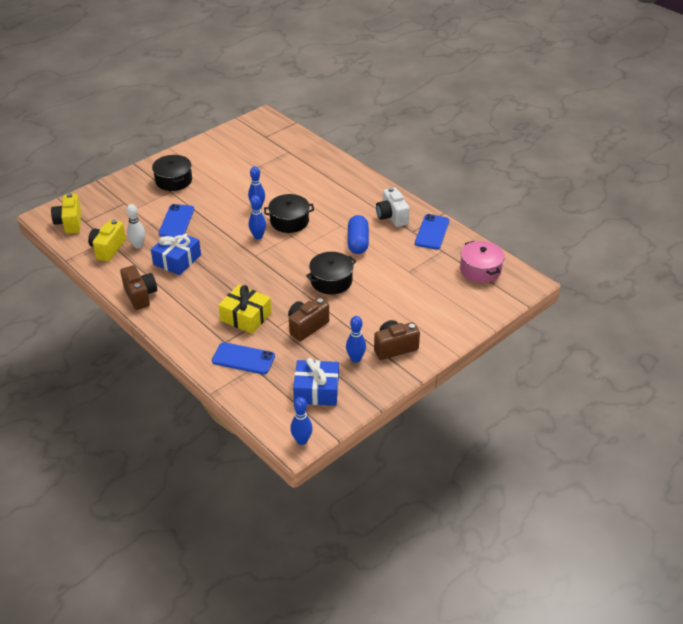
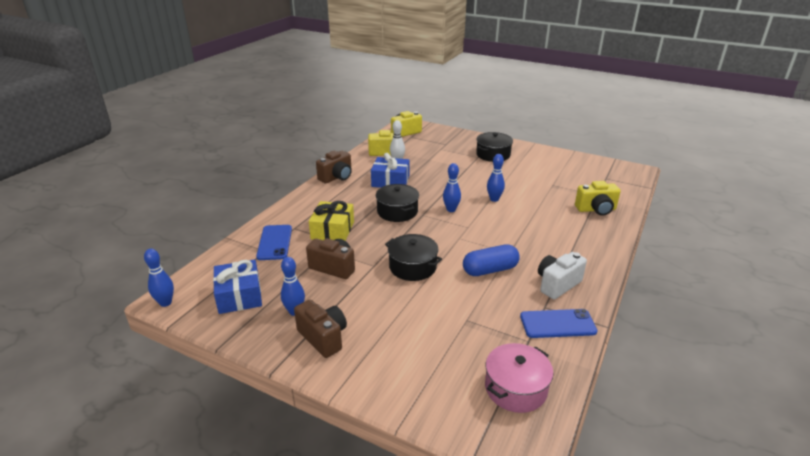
camera: 70 degrees right, 10 degrees down
blue phone [159,204,194,237] -> none
black pot [264,194,314,233] -> black pot moved to [376,184,419,222]
none -> yellow camera [575,181,621,216]

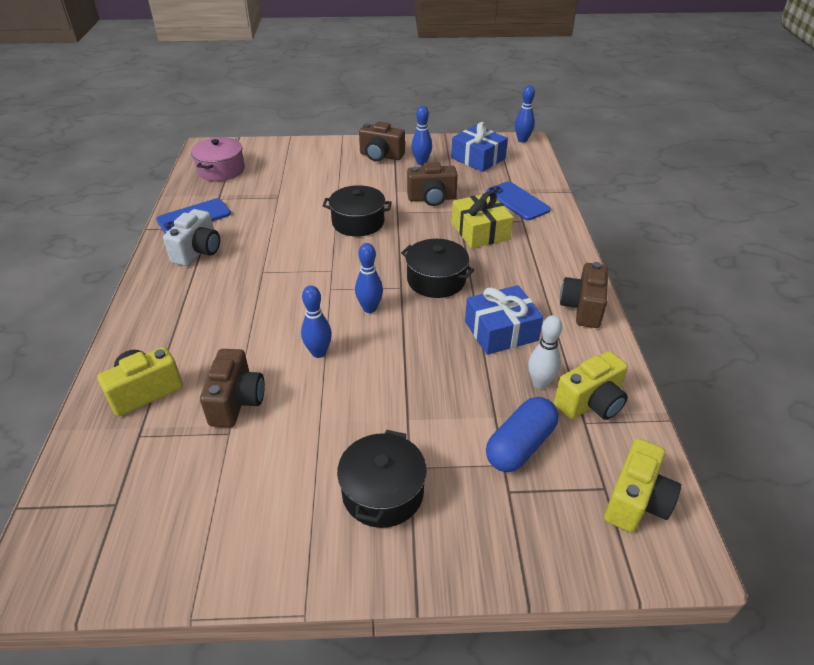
camera: 150 degrees right, 10 degrees up
blue capsule [463,244,520,276] -> blue capsule moved to [486,397,558,472]
none -> brown camera [200,349,265,427]

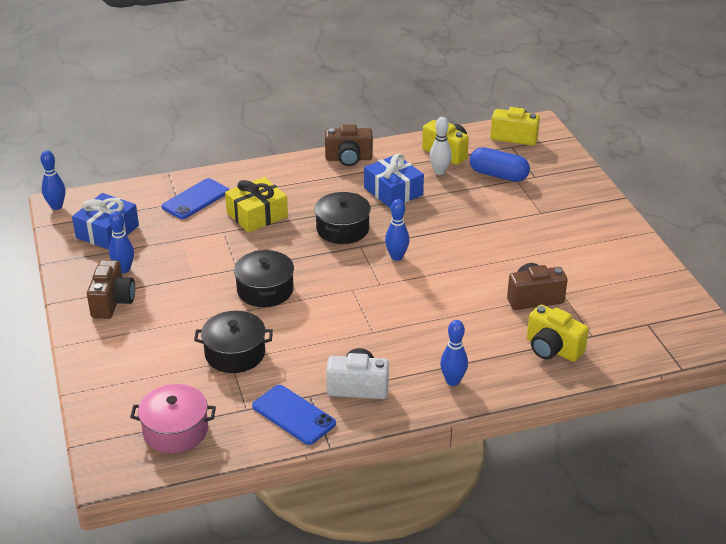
camera: 105 degrees left, 5 degrees down
blue bowling pin [301,285,332,358] -> blue bowling pin moved to [440,320,468,386]
black pot [337,430,427,528] -> black pot moved to [194,311,273,373]
brown camera [407,162,458,206] -> none

